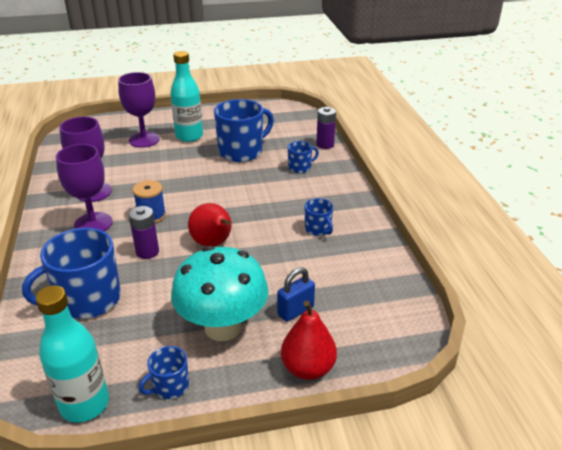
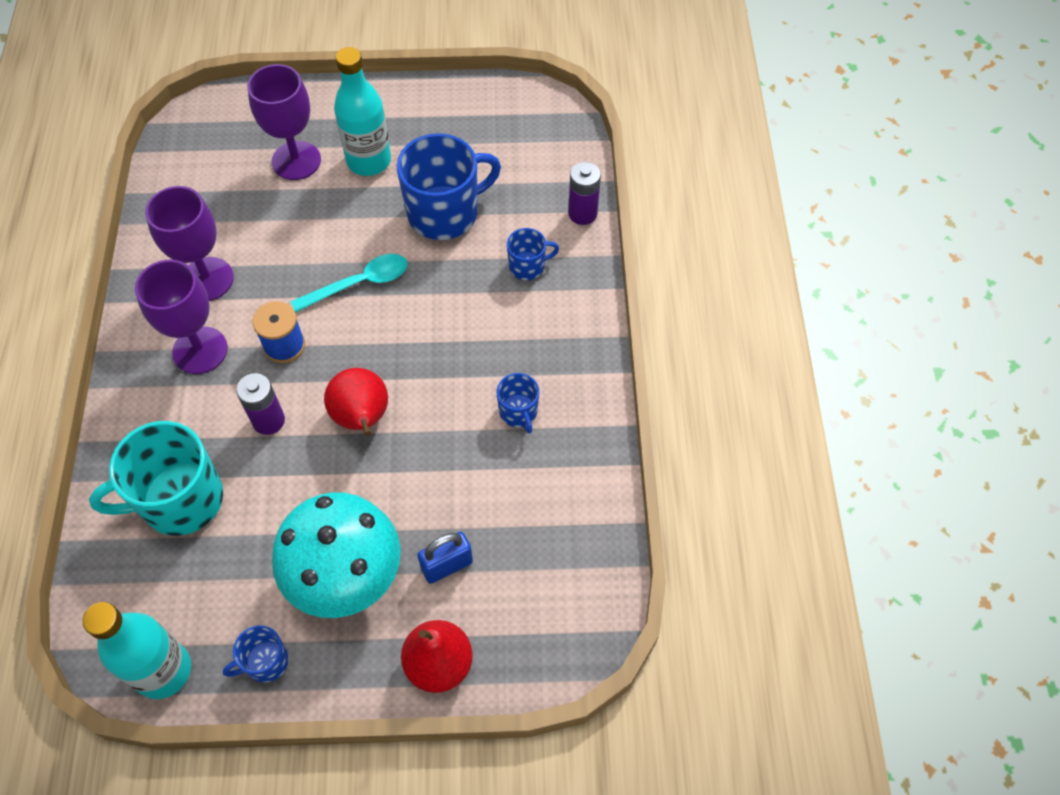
camera: 10 degrees right, 25 degrees up
blue mug [22,228,121,319] -> turquoise mug [89,421,223,536]
none -> turquoise spoon [291,254,408,313]

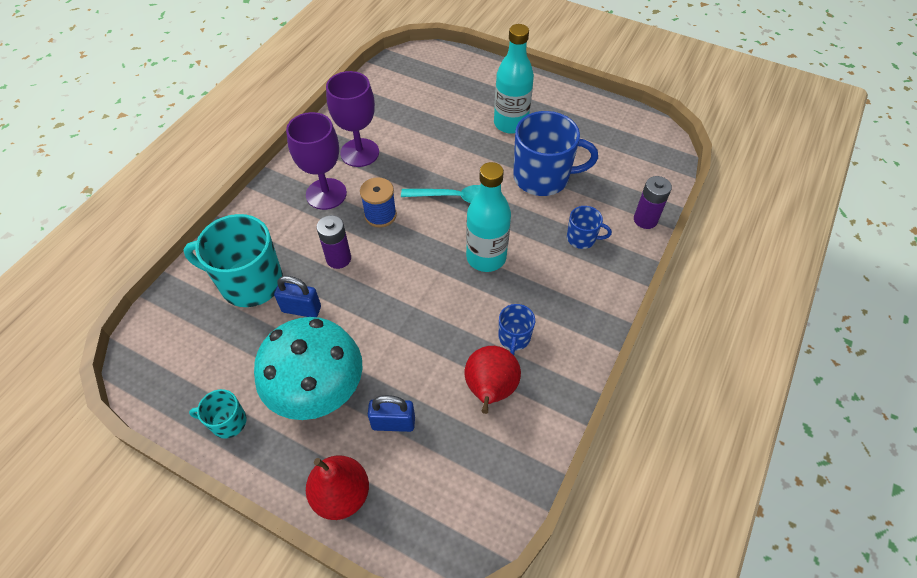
camera: 30 degrees right, 5 degrees down
turquoise bottle [83,602,191,699] -> turquoise bottle moved to [466,162,511,272]
blue mug [223,625,289,683] -> turquoise mug [189,389,247,439]
purple goblet [247,64,321,180] -> none
red pear [324,368,388,437] -> red pear moved to [465,346,521,414]
none -> blue padlock [274,276,321,317]

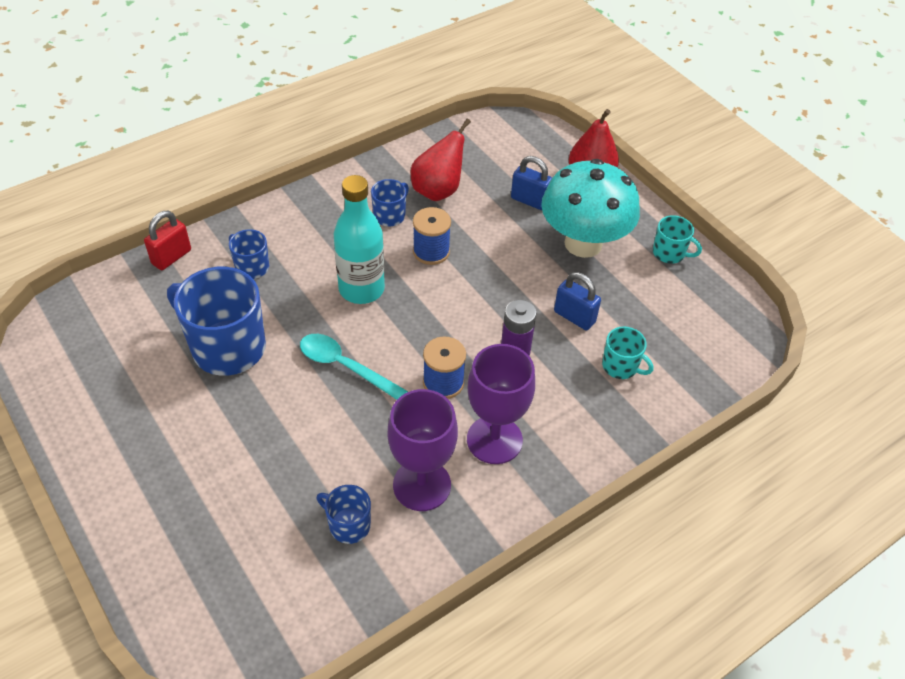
camera: 155 degrees left, 5 degrees down
turquoise mug [183,214,283,307] -> turquoise mug [602,327,653,379], size x0.49
turquoise bottle [494,24,534,134] -> none
purple battery [634,176,672,229] -> red padlock [144,211,191,270]
none -> blue mug [317,485,371,544]
none -> blue spool [413,207,451,265]

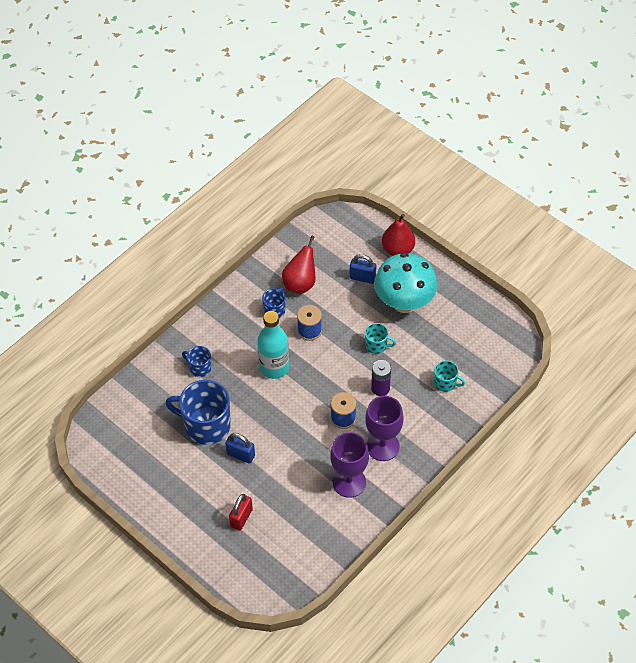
camera: 10 degrees left, 5 degrees up
red padlock [144,211,191,270] -> red padlock moved to [229,494,253,531]
turquoise spoon [300,334,408,400] -> none
blue mug [317,485,371,544] -> none
blue padlock [554,272,601,330] -> blue padlock moved to [225,433,255,464]
turquoise mug [653,215,702,264] -> turquoise mug moved to [365,323,396,354]

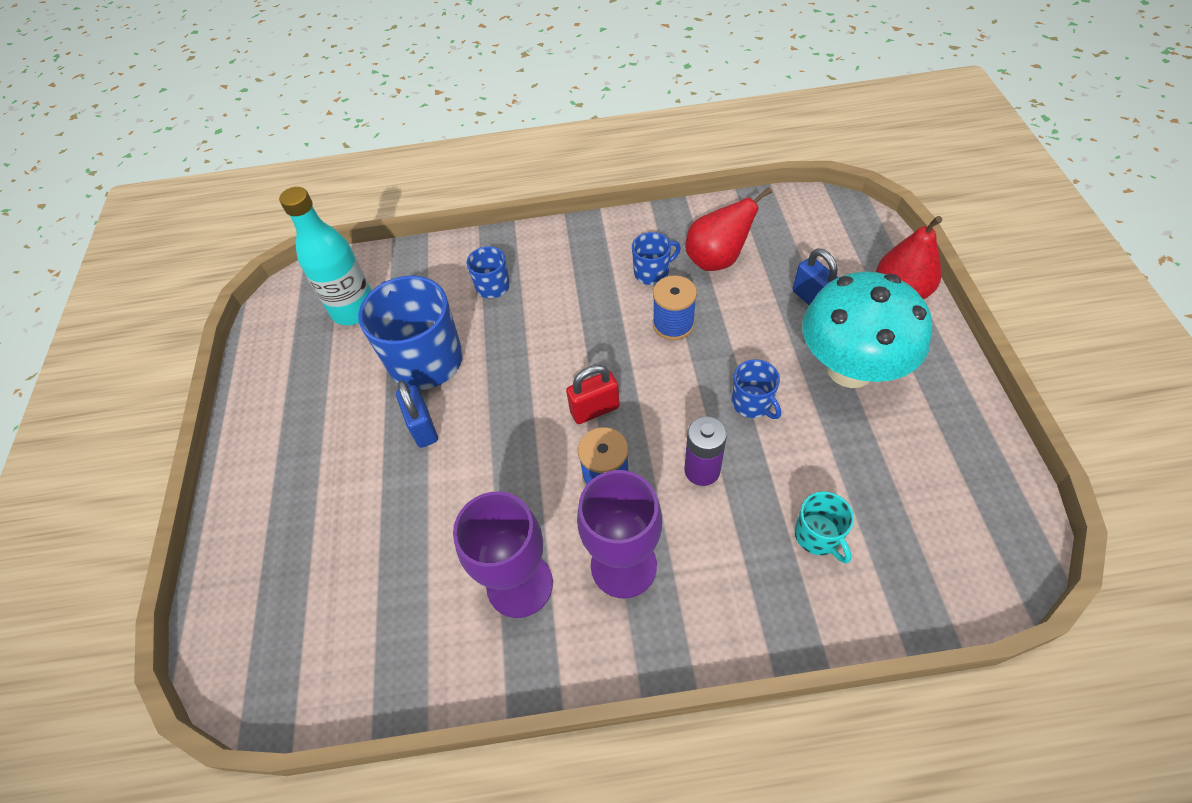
camera: 45 degrees right, 0 degrees up
red padlock [229,494,253,531] -> red padlock moved to [566,365,620,424]
turquoise bottle [257,311,289,379] -> turquoise bottle moved to [279,187,372,325]
turquoise mug [365,323,396,354] -> blue mug [732,359,781,419]

